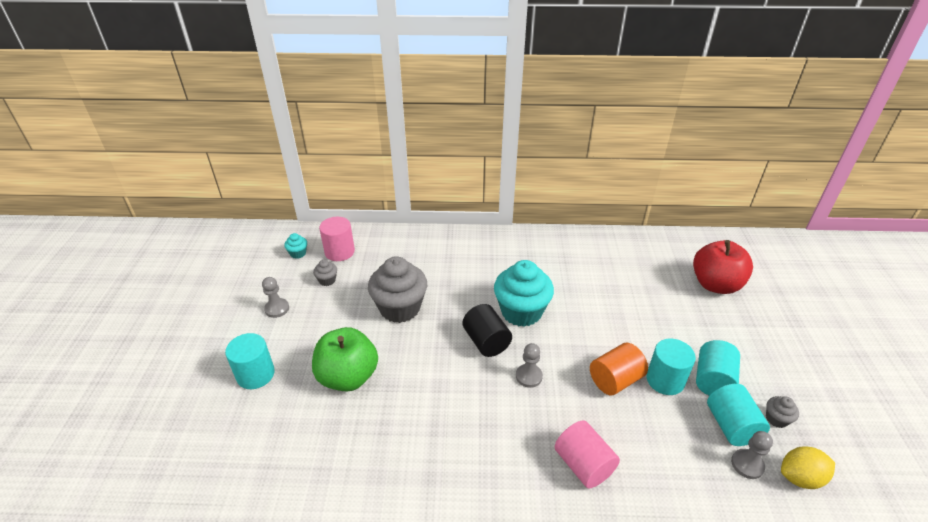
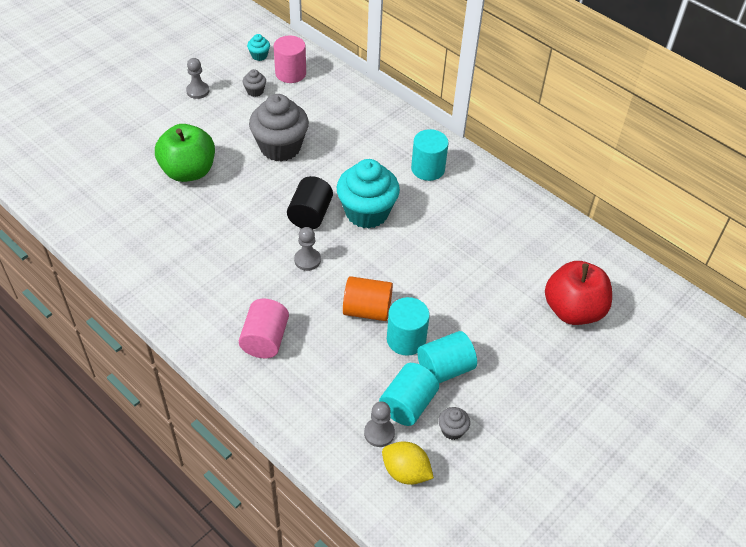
camera: 40 degrees right, 10 degrees up
turquoise cylinder [225,333,275,389] -> turquoise cylinder moved to [411,129,449,181]

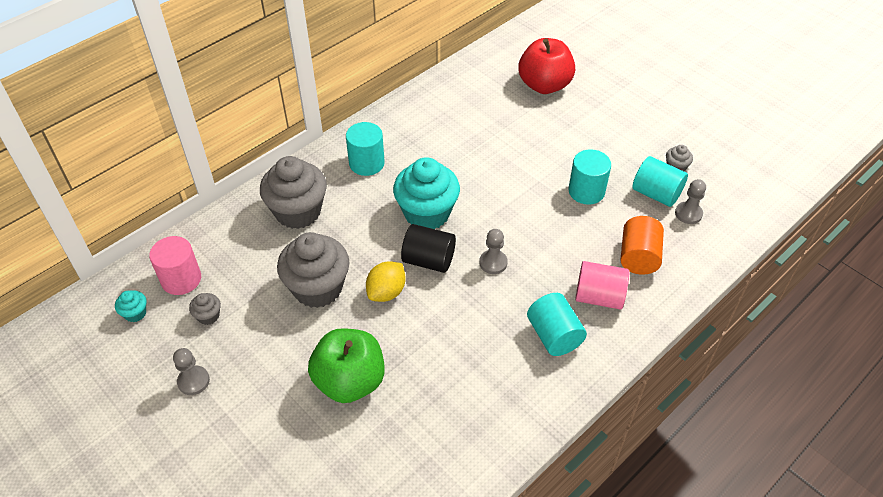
camera: 85 degrees left, 0 degrees up
orange cylinder [343,276,393,321] -> orange cylinder moved to [620,216,664,275]
yellow lemon [382,442,434,485] -> yellow lemon moved to [366,261,405,302]
turquoise cylinder [417,331,477,383] -> turquoise cylinder moved to [527,293,587,356]
none -> grey cupcake [260,156,327,229]

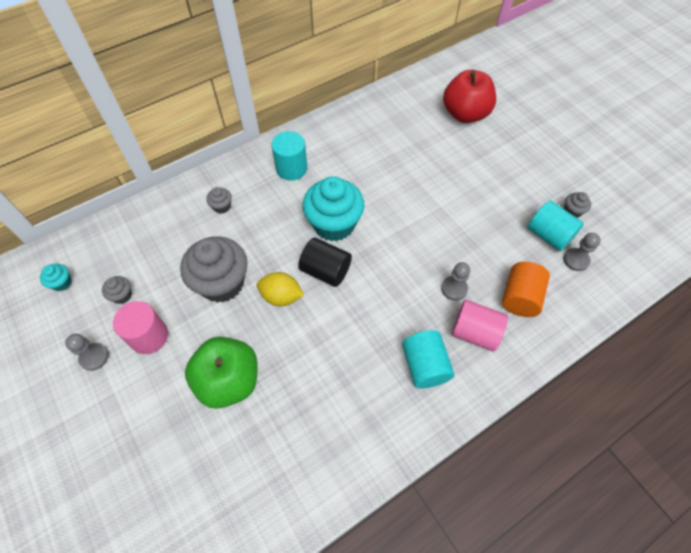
camera: 10 degrees right, 10 degrees up
pink cylinder [149,236,201,295] -> pink cylinder moved to [113,301,168,354]
grey cupcake [260,156,327,229] -> grey cupcake [206,187,232,214], size x0.43
yellow lemon [366,261,405,302] -> yellow lemon turned 60 degrees clockwise [257,272,304,306]
grey pawn [479,229,508,274] -> grey pawn moved to [441,262,470,301]
turquoise cylinder [569,149,611,205] -> none

